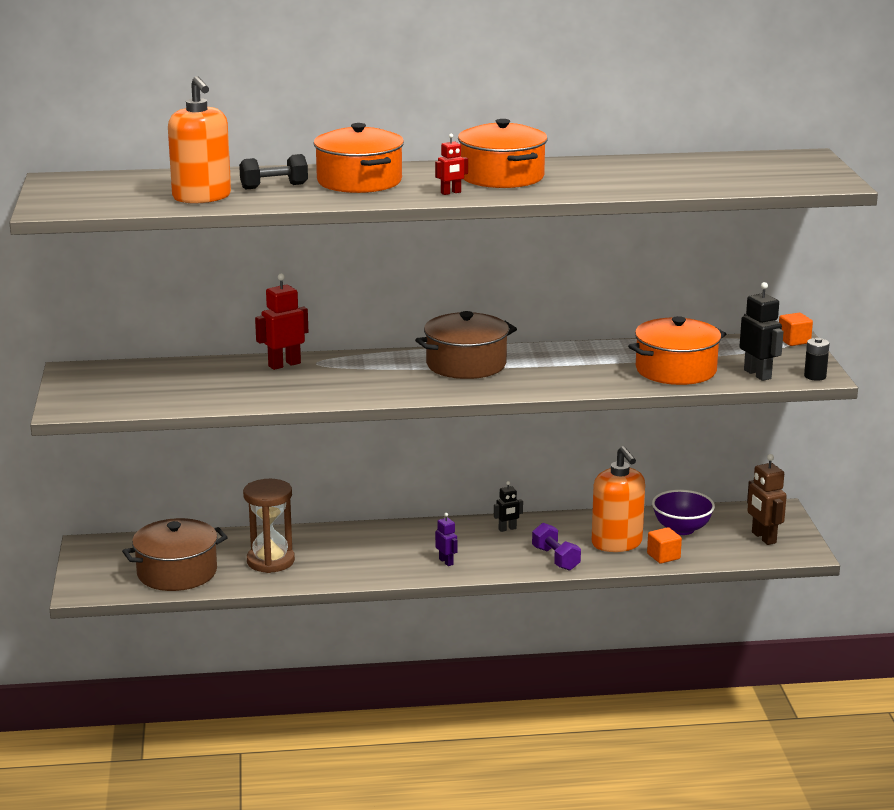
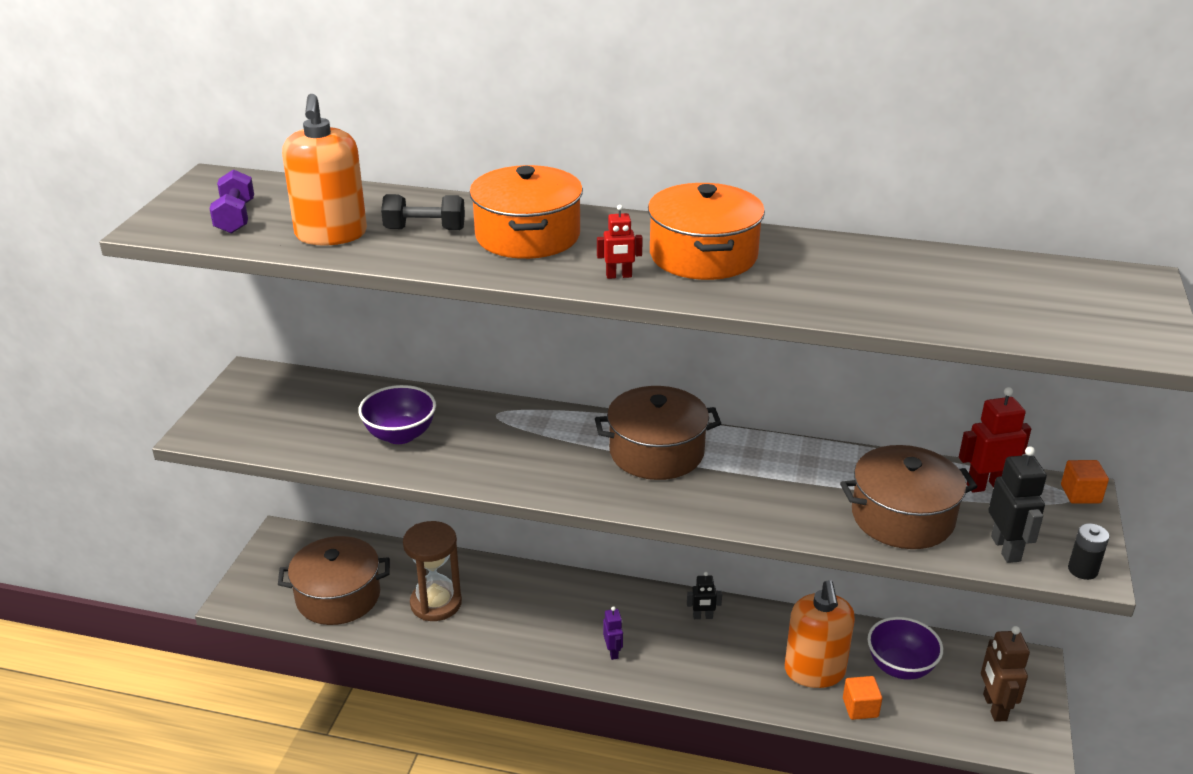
camera: 20 degrees right, 10 degrees up
red robot [255,273,308,370] -> red robot moved to [959,387,1031,493]
purple dumbbell [532,523,581,571] -> purple dumbbell moved to [209,169,254,234]
orange pot [628,316,726,385] -> brown pot [840,445,978,549]
none -> purple bowl [358,385,436,444]

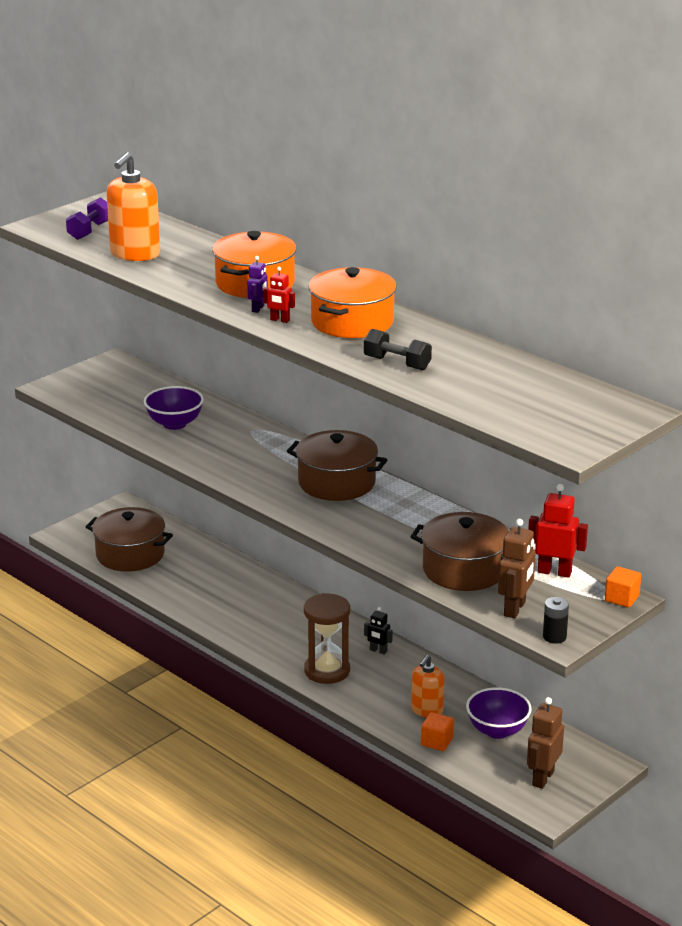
camera: 30 degrees right, 5 degrees down
black dumbbell [381,194,465,230] -> black dumbbell moved to [364,328,432,371]
brown hourglass [403,521,462,621] -> brown hourglass moved to [304,593,350,684]
purple robot [603,606,623,660] -> purple robot moved to [247,256,268,313]
orange soap dispenser [785,580,855,688] -> orange soap dispenser [411,655,444,717], size x0.62
black robot [988,446,1047,563] -> brown robot [498,519,536,618]

